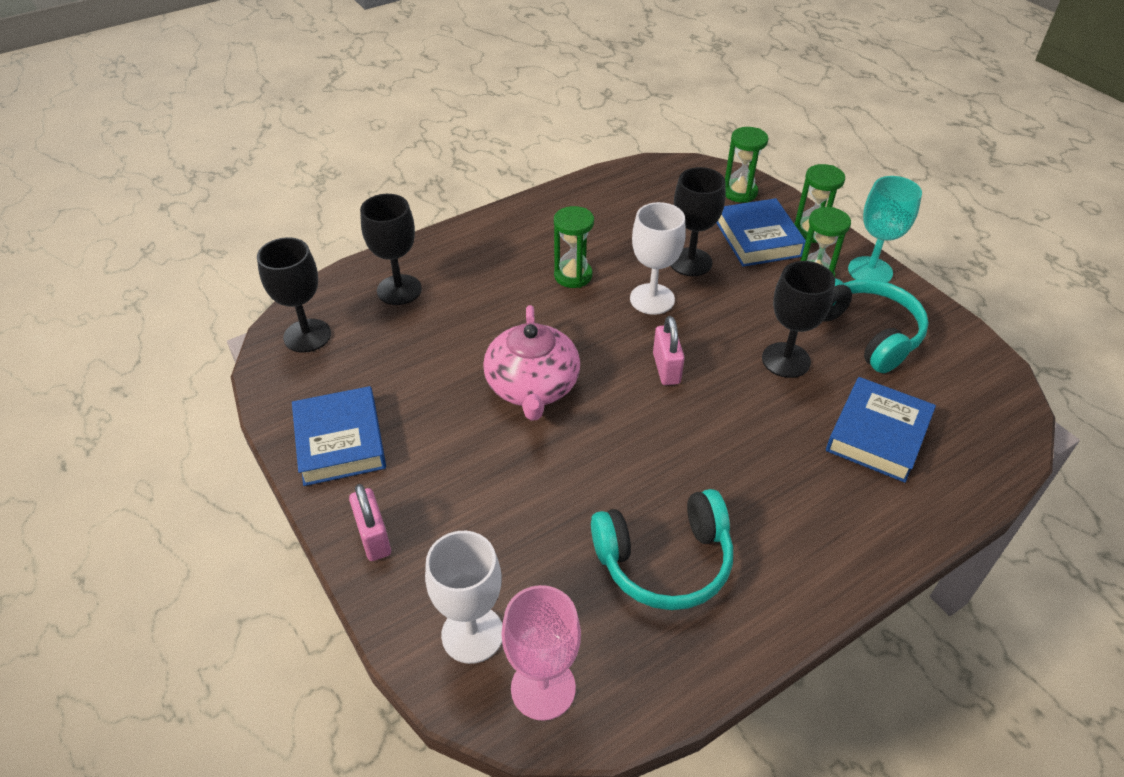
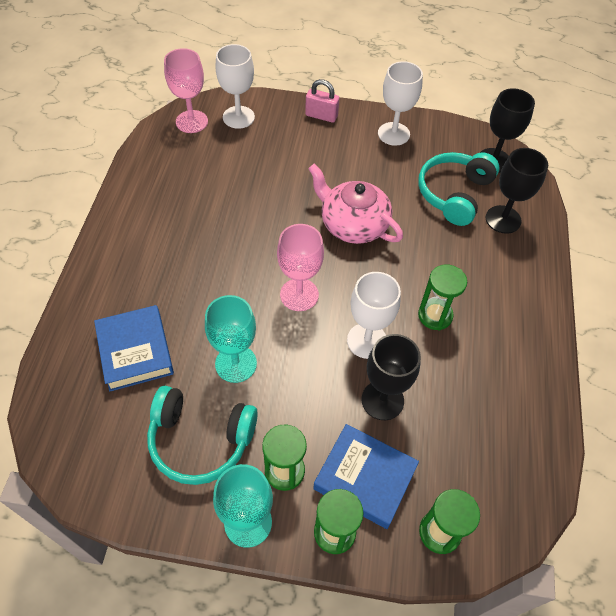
camera: 130 degrees right, 10 degrees up
blue book [292,386,386,486] -> white goblet [378,61,423,146]
turquoise headphones [591,489,733,610] -> turquoise headphones moved to [418,152,500,226]
pink padlock [653,316,685,385] -> pink goblet [277,224,324,311]
black goblet [762,261,835,378] -> turquoise goblet [205,295,257,383]

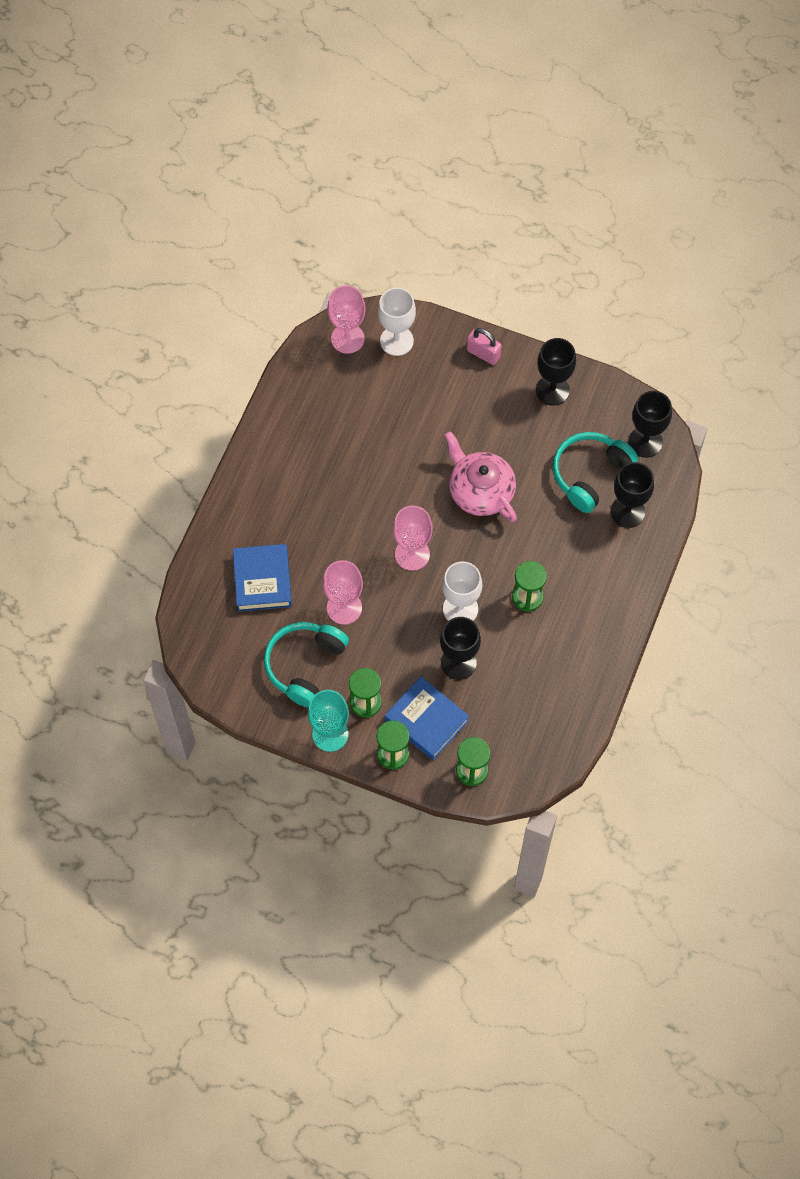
camera: 15 degrees right, 10 degrees up
turquoise headphones [147,386,258,485] -> turquoise headphones turned 90 degrees clockwise [264,622,349,707]
turquoise goblet [205,295,257,383] -> pink goblet [323,560,363,625]
white goblet [378,61,423,146] -> black goblet [536,338,576,406]

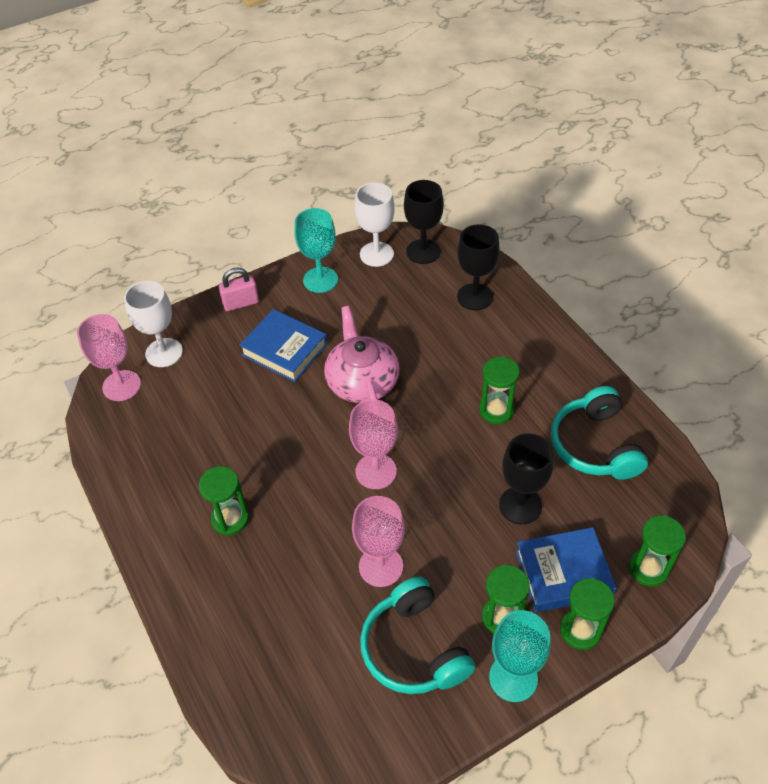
camera: 50 degrees left, 15 degrees down
blue book [233,544,292,612] -> blue book moved to [239,309,328,382]
white goblet [442,561,482,621] -> white goblet moved to [355,183,395,267]
pink teapot [445,431,517,522] -> pink teapot turned 75 degrees clockwise [324,306,400,403]
black goblet [536,338,576,406] -> turquoise goblet [294,208,338,293]
turquoise headphones [553,432,638,513] -> turquoise headphones moved to [551,386,648,480]
none -> green hourglass [199,466,249,536]

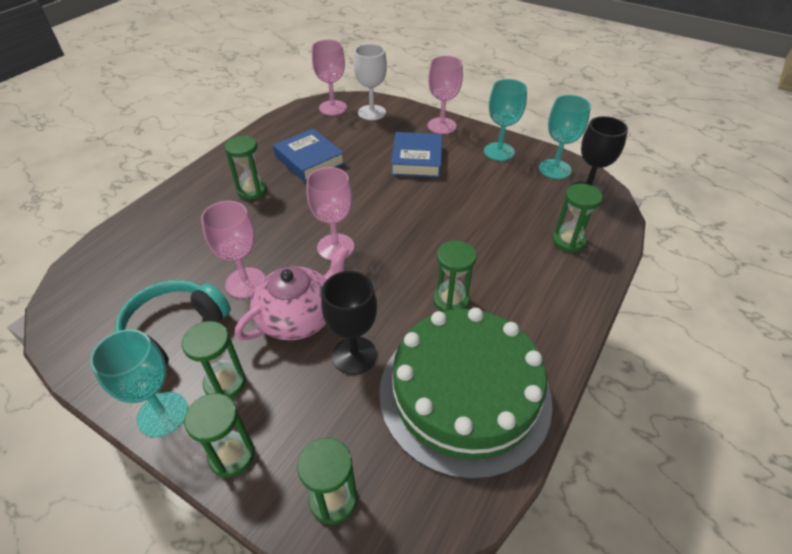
camera: 60 degrees right, 5 degrees down
pink padlock [218,268,259,311] -> pink goblet [428,56,463,134]
pink teapot [324,306,400,403] -> pink teapot moved to [235,246,350,340]
white goblet [355,183,395,267] -> turquoise goblet [539,95,591,179]
black goblet [457,224,500,310] -> green hourglass [553,183,603,253]
blue book [516,527,616,612] -> blue book moved to [273,129,345,182]
turquoise headphones [551,386,648,480] -> green cake [379,308,553,479]

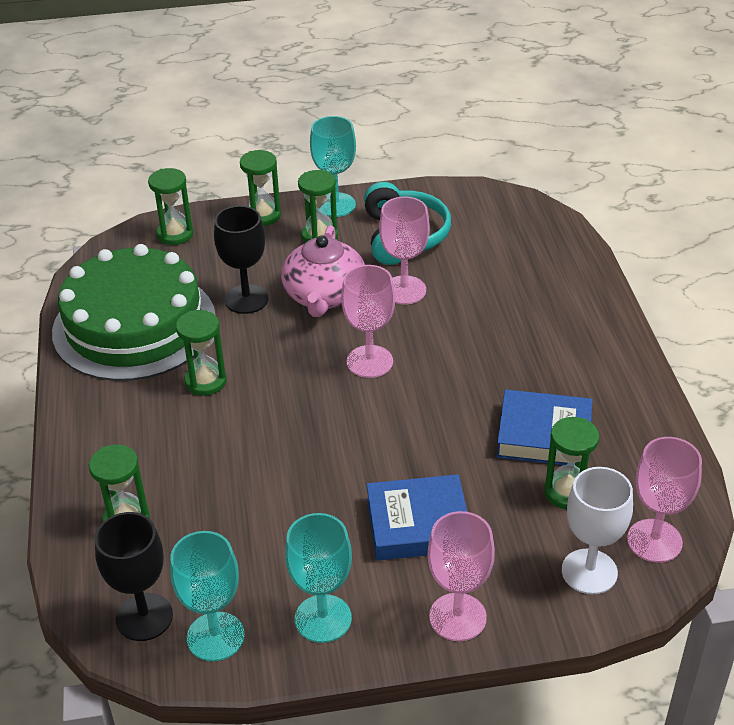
camera: 140 degrees right, 5 degrees down
green hourglass [224,135,267,200] -> green hourglass moved to [544,417,599,509]
blue book [391,132,442,178] -> blue book turned 60 degrees counterclockwise [366,474,467,561]

